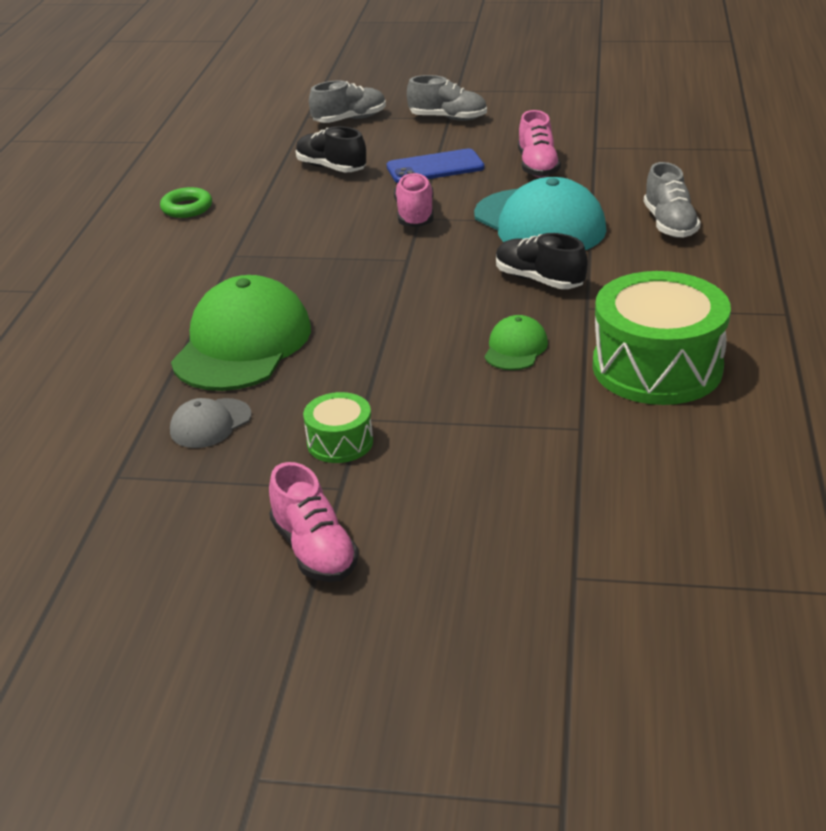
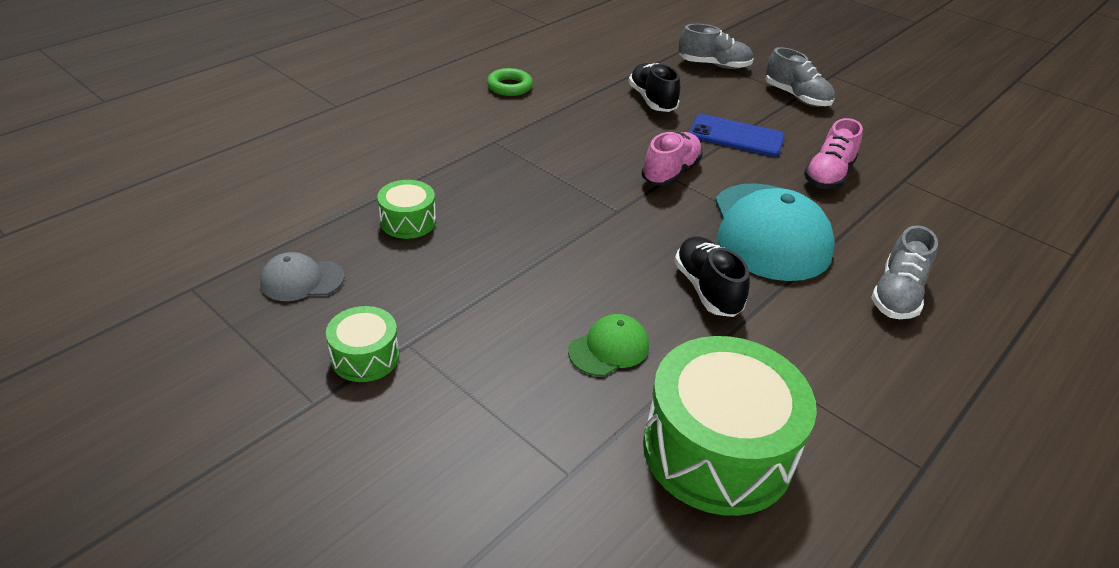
camera: 30 degrees right, 5 degrees up
green cap [171,275,311,391] -> green drum [377,180,436,239]
pink shoe [269,462,359,582] -> none

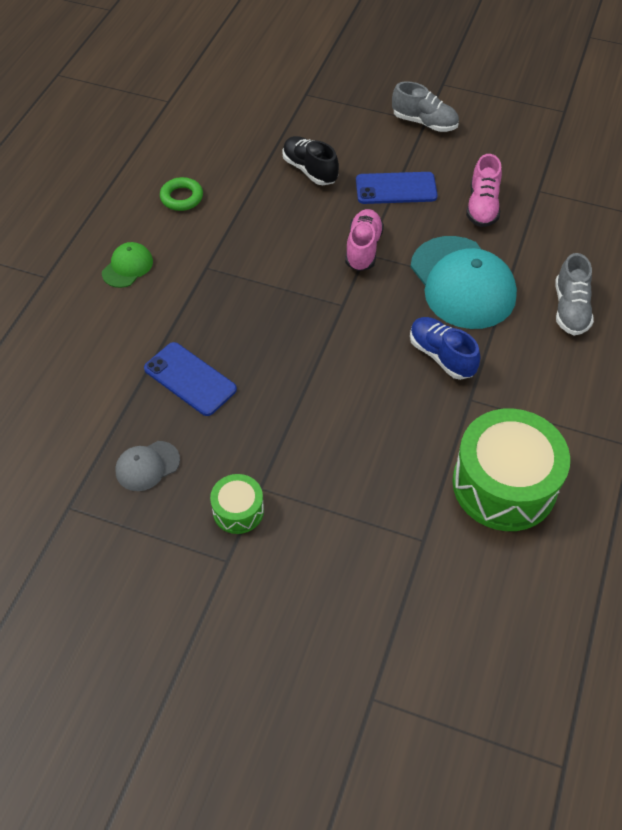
camera: 20 degrees left, 15 degrees up
green drum [377,180,436,239] -> blue phone [144,342,237,416]
green cap [568,314,649,376] -> green cap moved to [102,242,153,288]
black shoe [674,236,750,317] -> blue shoe [410,317,480,380]
grey shoe [678,24,754,69] -> none

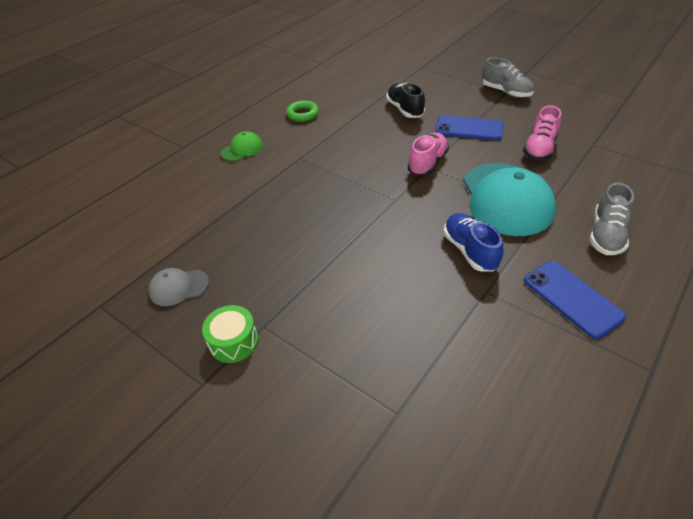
camera: 20 degrees right, 10 degrees down
blue phone [144,342,237,416] -> blue phone moved to [524,261,626,339]
green drum [452,409,570,531] -> none

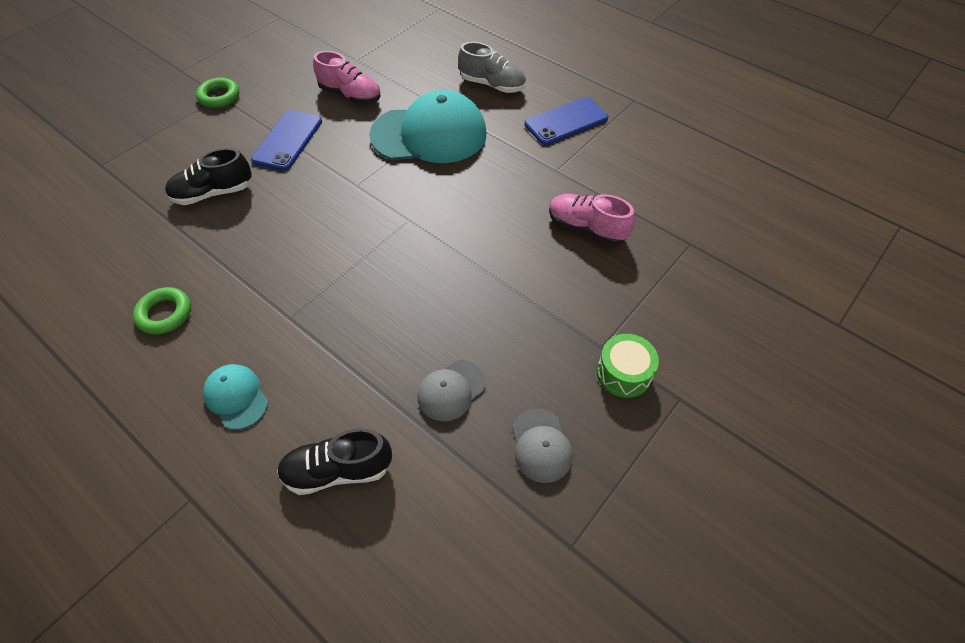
camera: 90 degrees left, 10 degrees up
green cap [220,131,263,161] -> turquoise cap [203,364,269,430]
pink shoe [408,133,449,176] -> pink shoe moved to [549,194,635,245]
blue shoe [444,213,503,272] -> none
grey shoe [482,58,534,98] -> green ring [196,78,239,108]
none -> black shoe [277,428,392,495]
none -> grey cap [418,360,486,421]

